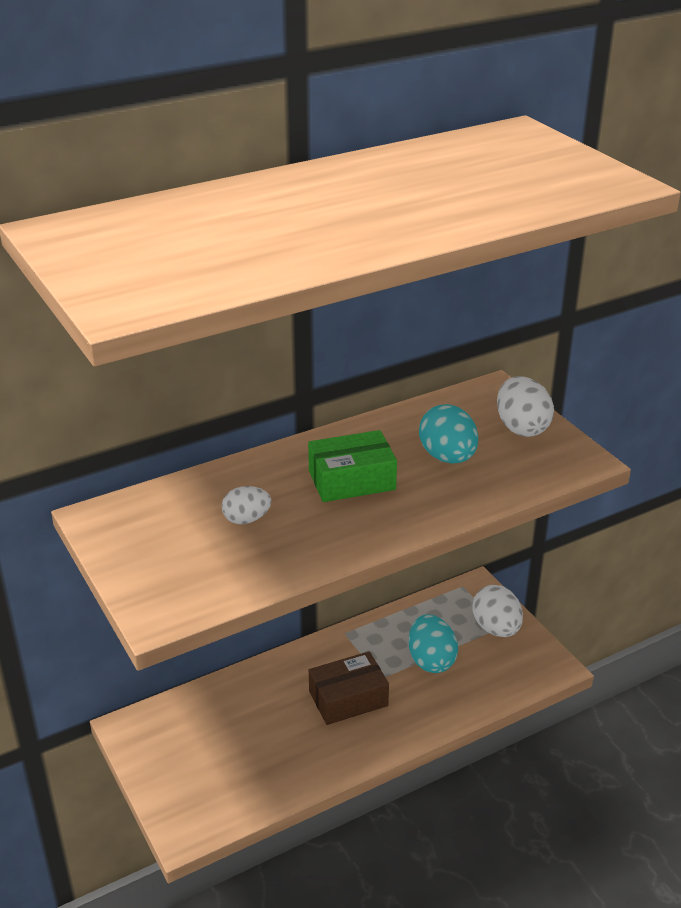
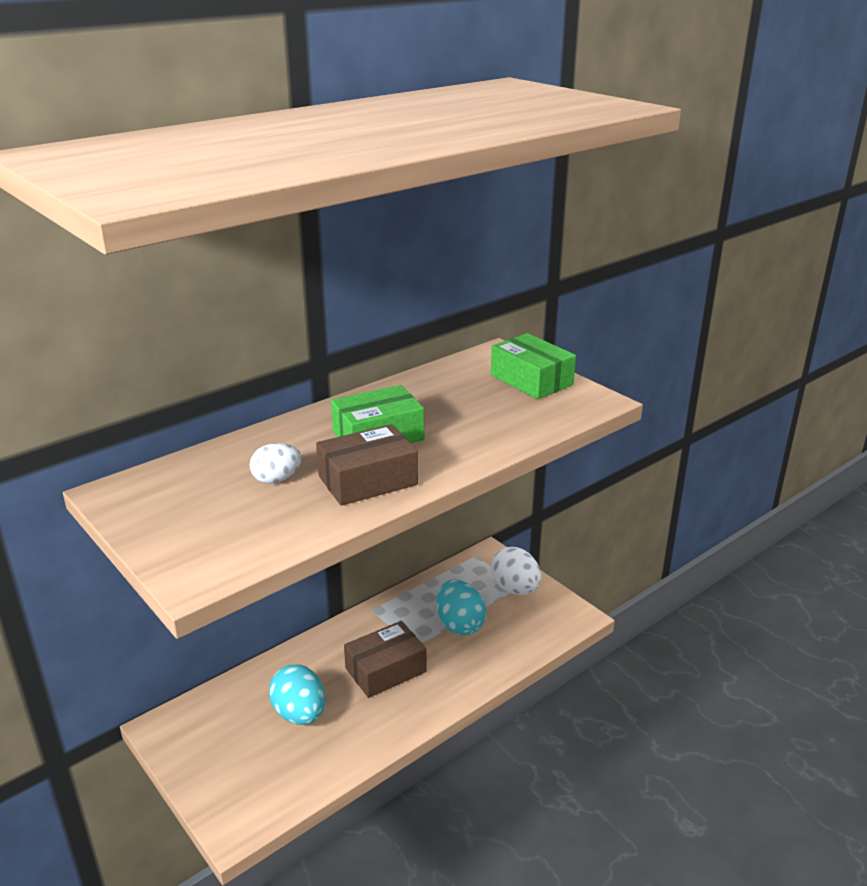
camera: 10 degrees left, 5 degrees down
turquoise egg [419,404,478,464] -> turquoise egg moved to [269,664,325,725]
white egg [497,376,554,437] -> green box [491,333,576,399]
none -> brown box [316,424,418,506]

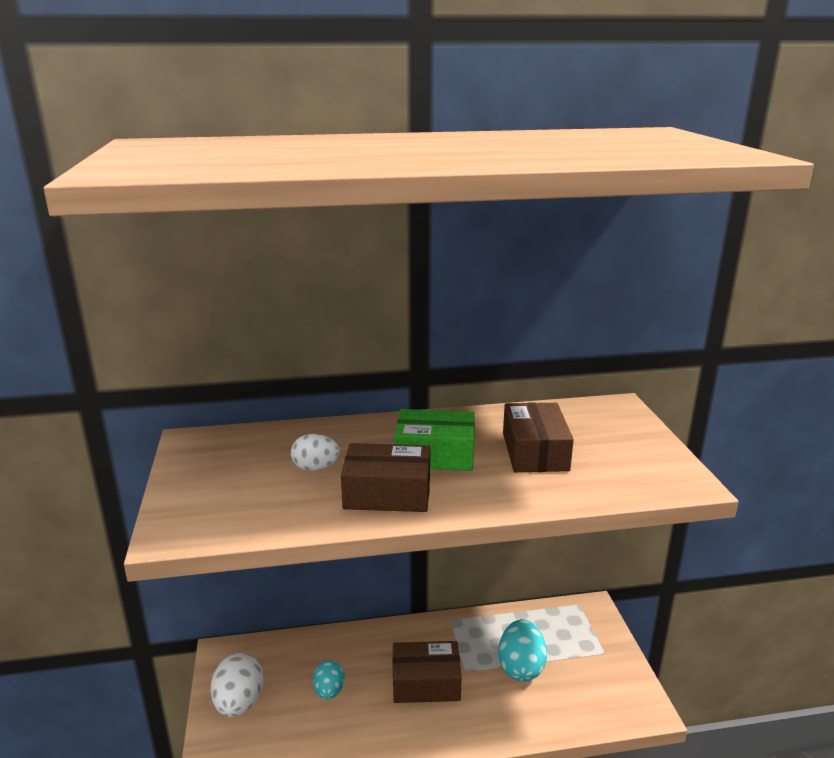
camera: 30 degrees right, 5 degrees down
turquoise egg [269,664,325,725] -> turquoise egg [313,660,344,700], size x0.63
green box [491,333,576,399] -> none
white egg [491,547,541,595] -> white egg moved to [210,653,263,717]
none -> brown box [503,402,574,472]

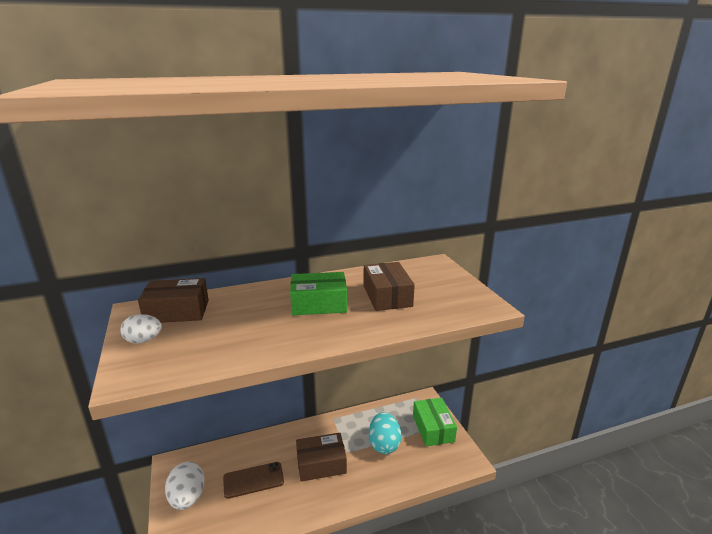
camera: 10 degrees left, 0 degrees up
white egg [291,434,340,471] -> white egg moved to [120,314,162,344]
turquoise egg [313,660,344,700] -> brown phone [223,462,284,499]
brown box [341,443,430,512] -> brown box moved to [138,278,209,323]
none -> green box [413,398,457,446]

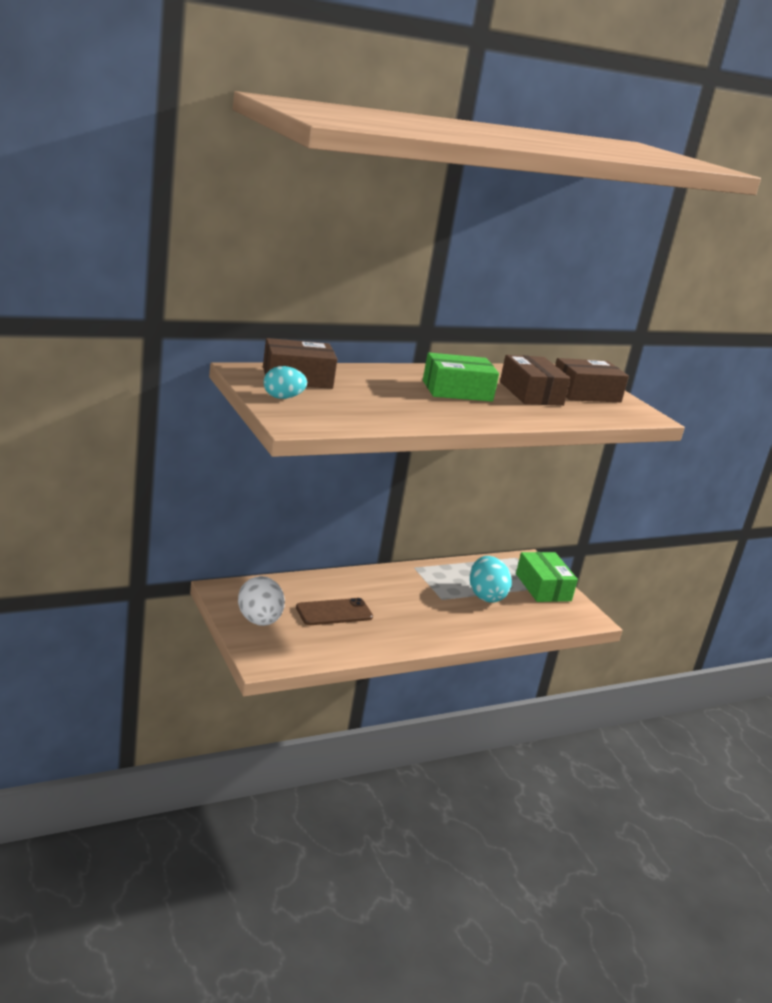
camera: 10 degrees left, 0 degrees up
white egg [120,314,162,344] -> turquoise egg [264,366,307,399]
brown box [296,433,347,482] -> brown box moved to [555,358,629,402]

